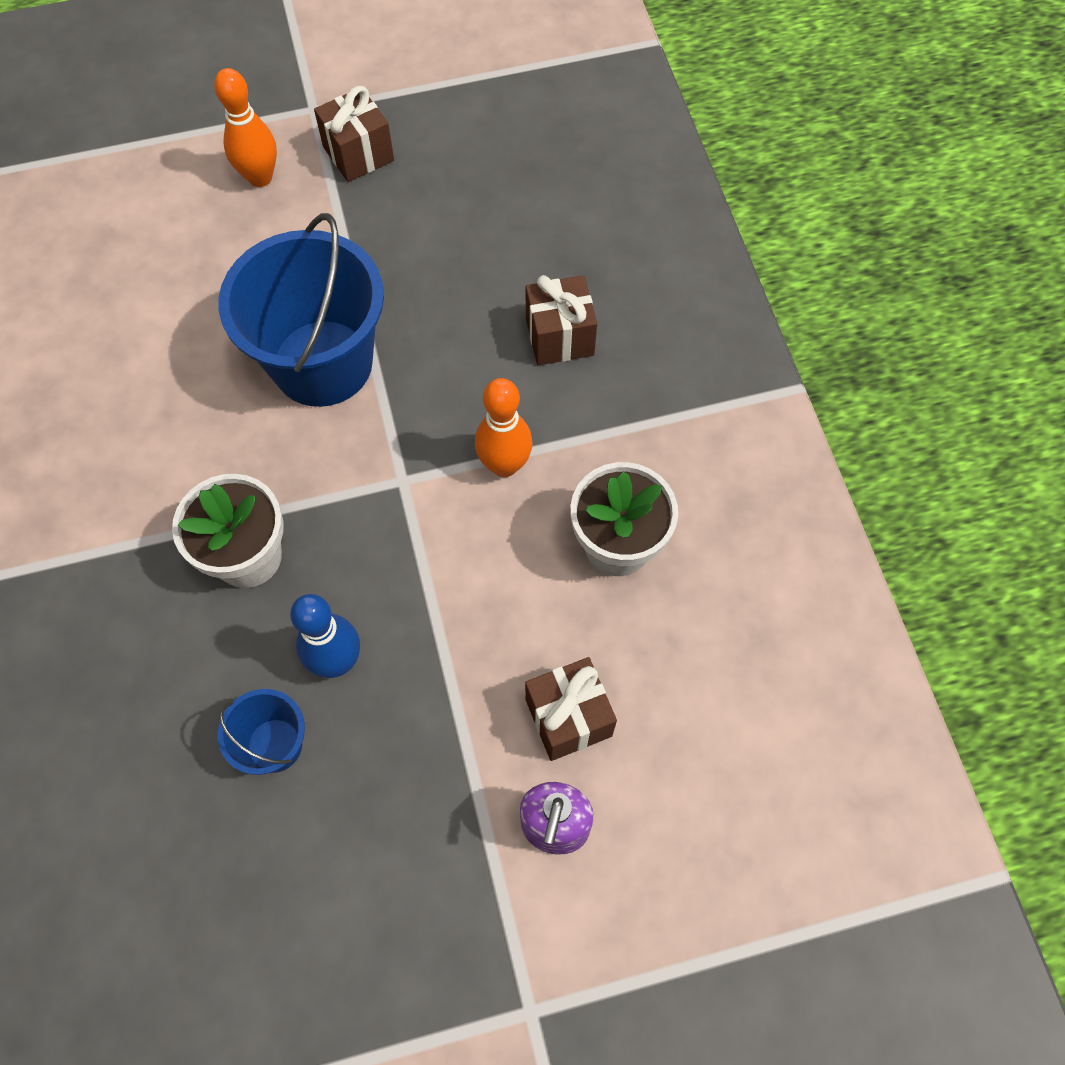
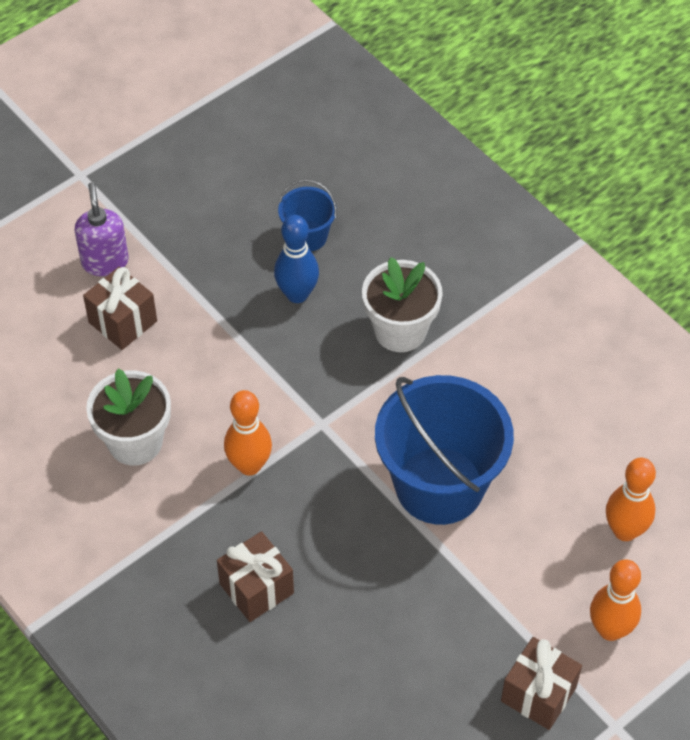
camera: 155 degrees right, 10 degrees down
none -> orange bowling pin [606,458,656,541]

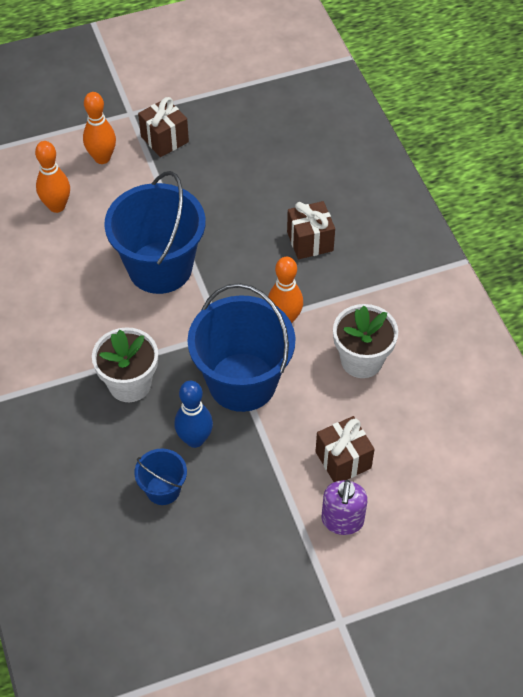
camera: 160 degrees left, 0 degrees up
none -> blue bucket [187,283,295,412]

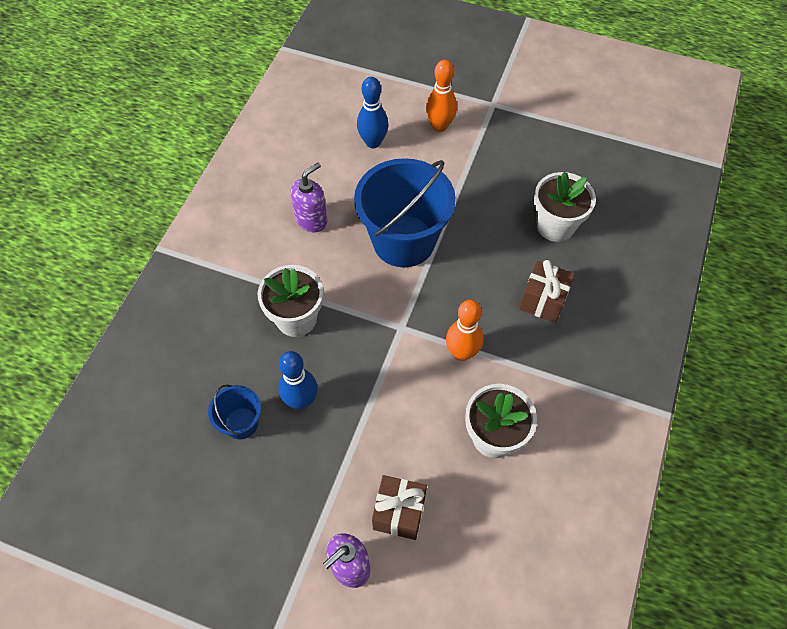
camera: 40 degrees right, 5 degrees up
orange bowling pin [35,141,70,213] -> blue bowling pin [357,77,389,148]
brown gift [138,97,189,157] -> none
blue bucket [187,283,295,412] -> none
none -> purple soap dispenser [290,163,327,233]
none -> white flower pot [534,172,596,242]

